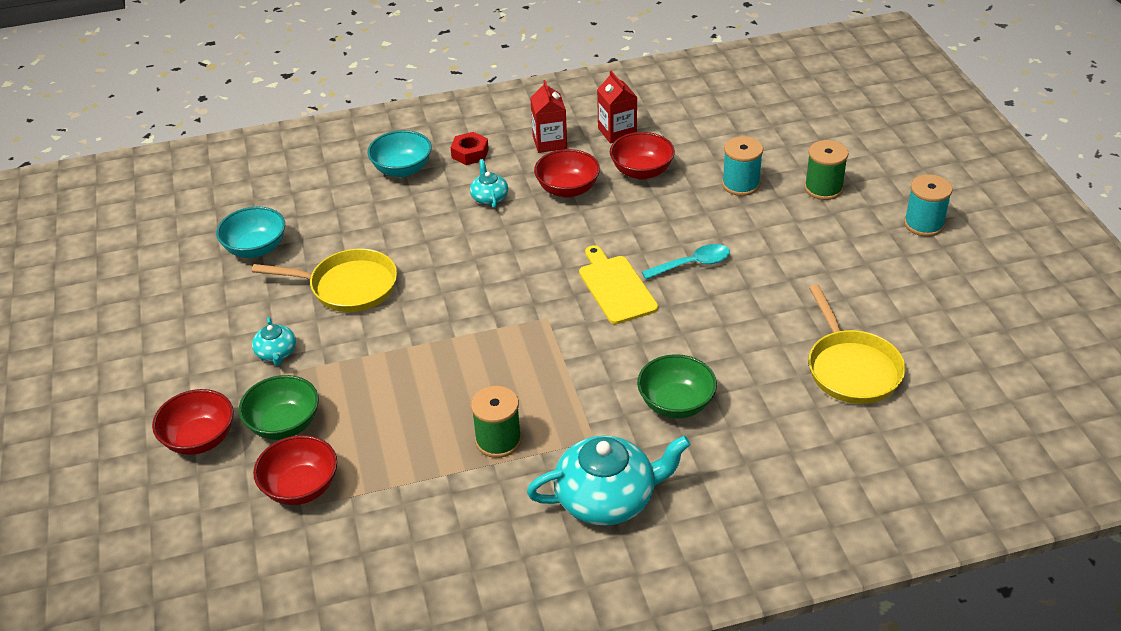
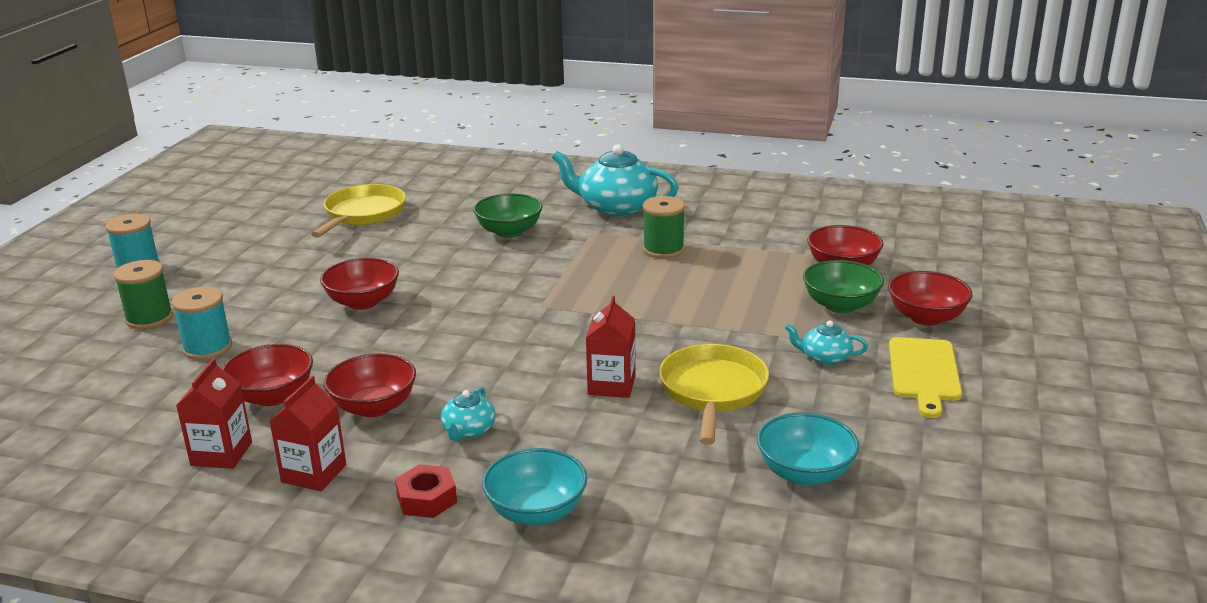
camera: 150 degrees left, 15 degrees down
yellow pan [251,249,397,312] -> yellow pan turned 60 degrees clockwise [659,344,769,445]
turquoise teapot [252,317,296,366] -> turquoise teapot turned 90 degrees counterclockwise [785,320,868,365]
yellow cutting board [579,245,658,324] -> yellow cutting board moved to [889,337,962,418]
turquoise spoon [642,244,730,280] -> red bowl [320,258,399,310]
none -> red carton [586,296,636,398]

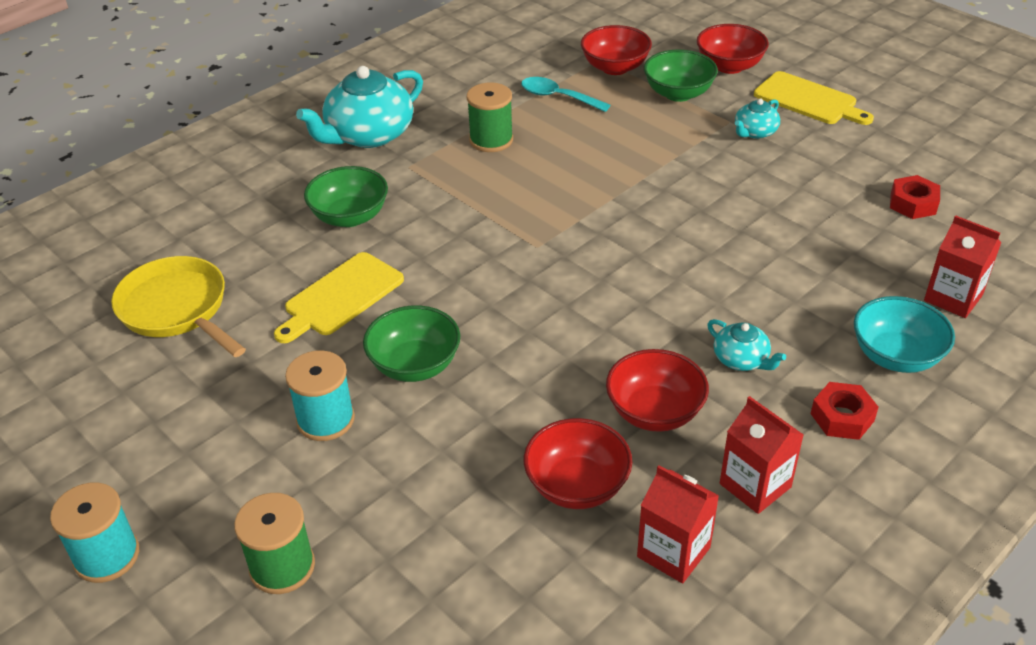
camera: 60 degrees left, 15 degrees up
turquoise spool [172,287,232,360] -> turquoise spool moved to [285,350,355,441]
red bowl [320,258,399,310] -> green bowl [363,305,460,382]
red carton [586,296,636,398] -> red carton moved to [924,215,1001,318]
yellow pan [659,344,769,445] -> none
turquoise bowl [757,413,859,486] -> red nut [890,175,940,219]
none -> yellow cutting board [274,252,404,343]
none -> turquoise spoon [521,77,611,112]

